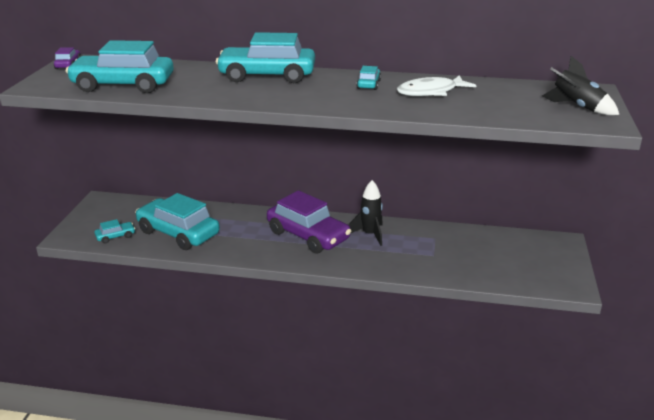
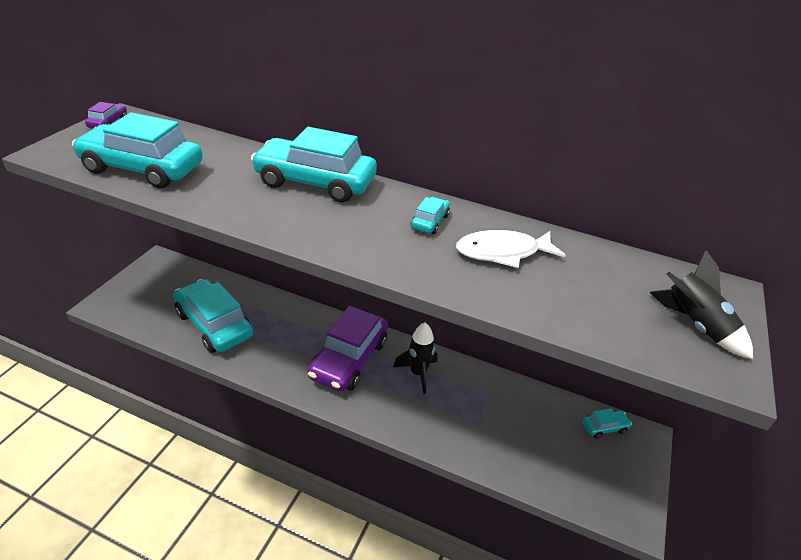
camera: 10 degrees right, 10 degrees up
turquoise car [94,219,135,244] -> turquoise car moved to [582,408,632,439]
purple car [267,190,351,254] -> purple car turned 60 degrees clockwise [307,306,388,392]

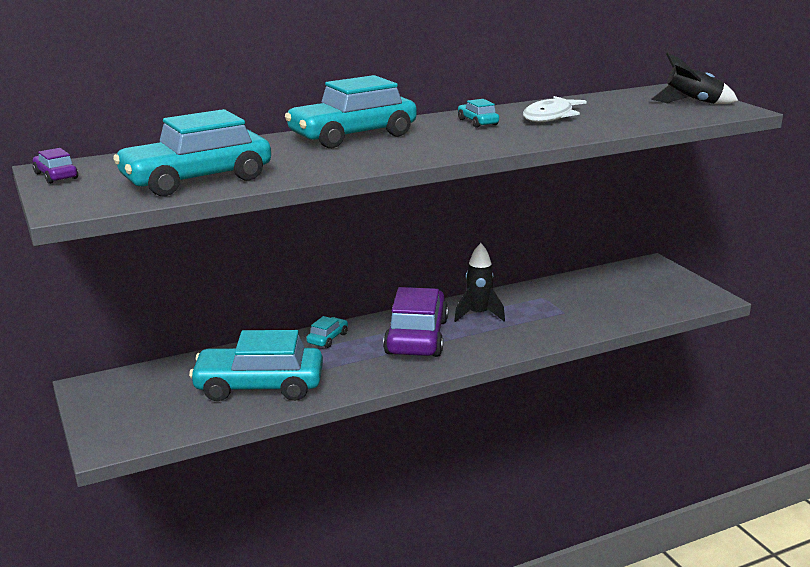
camera: 45 degrees left, 15 degrees down
purple car [307,306,388,392] -> purple car turned 150 degrees counterclockwise [383,287,448,357]
turquoise car [582,408,632,439] -> turquoise car moved to [306,316,348,348]

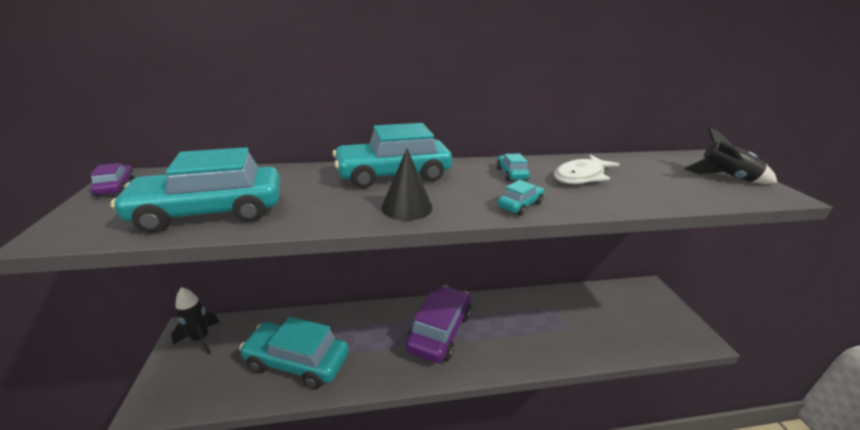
camera: 15 degrees right, 5 degrees up
turquoise car [306,316,348,348] -> turquoise car moved to [498,180,545,216]
black rocket [454,243,505,322] -> black rocket moved to [171,287,219,354]
none -> black cone [381,149,433,220]

